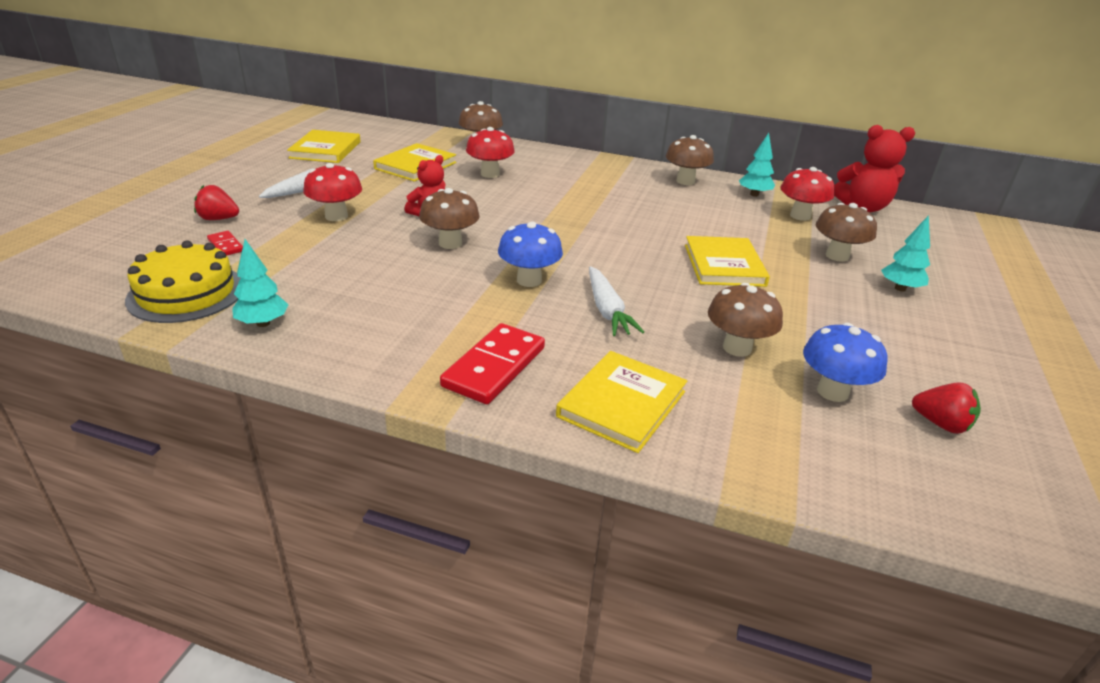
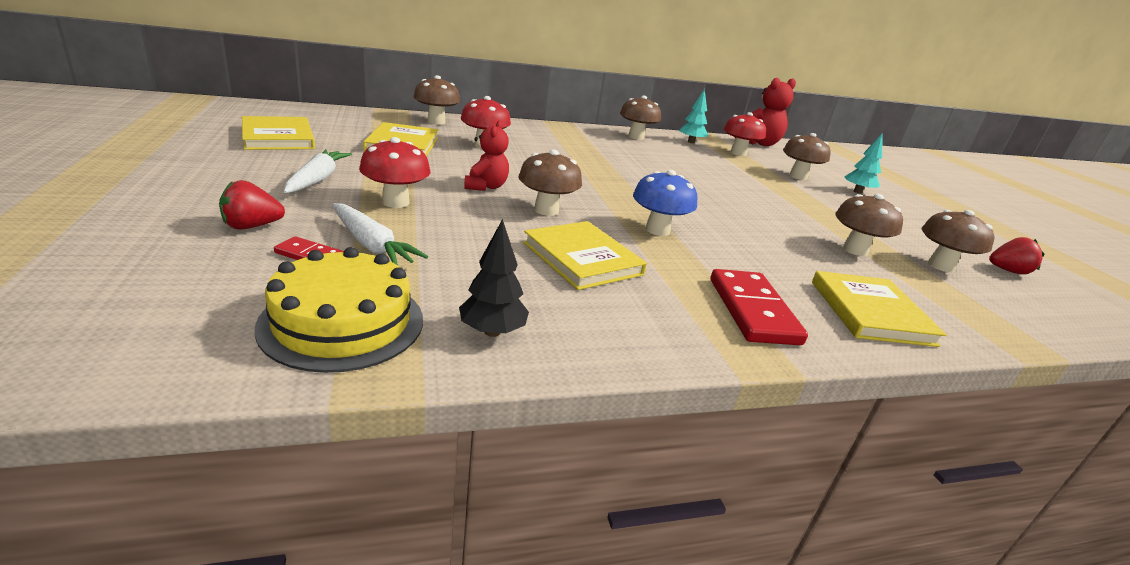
camera: 35 degrees left, 5 degrees down
turquoise tree [232,239,288,327] -> black tree [459,219,529,337]
white carrot [589,266,644,336] -> white carrot moved to [332,203,428,266]
yellow book [685,236,770,287] -> yellow book moved to [523,221,647,290]
blue mushroom [803,323,888,402] -> brown mushroom [922,210,995,272]

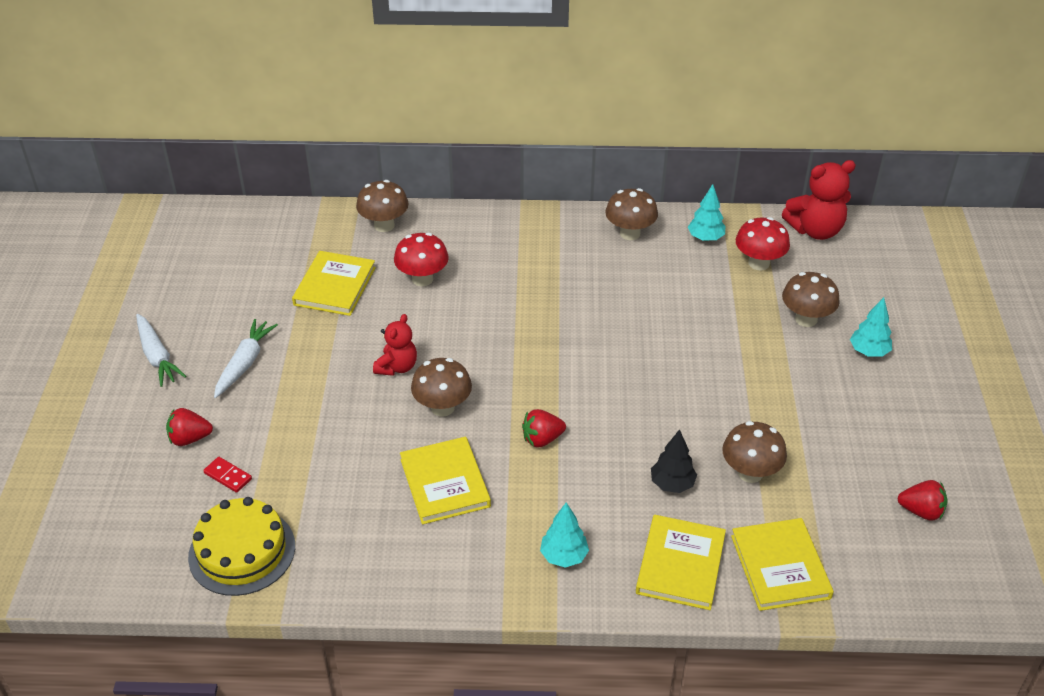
camera: 20 degrees right, 15 degrees up
yellow book [242,116,315,150] -> yellow book moved to [731,518,834,611]
white carrot [332,203,428,266] -> white carrot moved to [136,314,186,387]
red mushroom [359,137,431,208] -> none
black tree [459,219,529,337] -> black tree moved to [651,429,697,493]
blue mushroom [633,170,697,236] -> red strawberry [522,409,566,447]
red domino [710,269,808,345] -> turquoise tree [540,502,589,568]
brown mushroom [922,210,995,272] -> none

